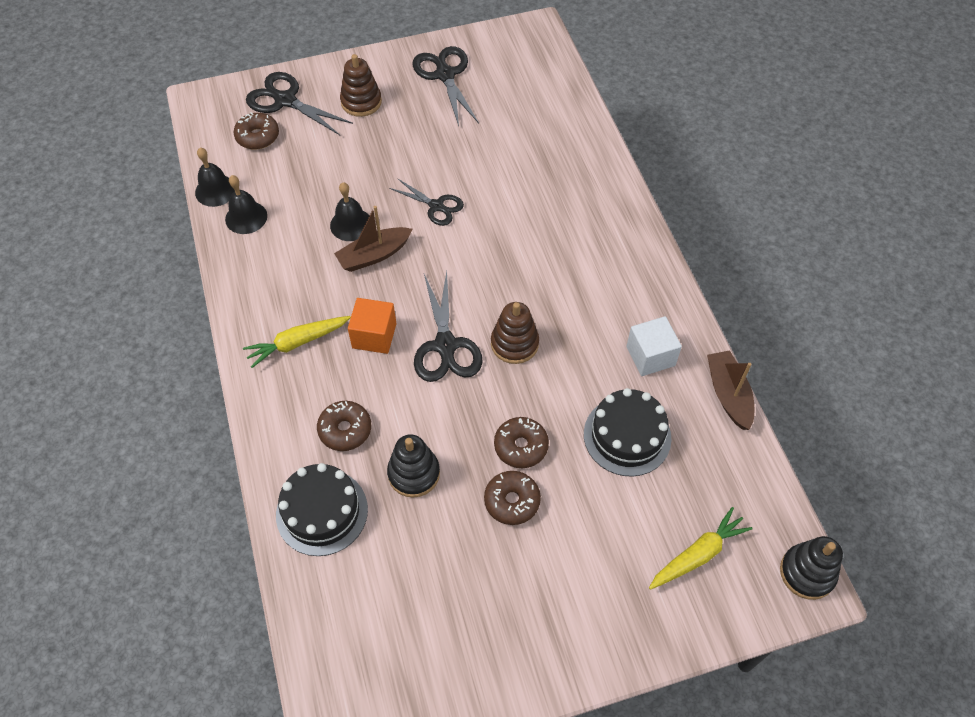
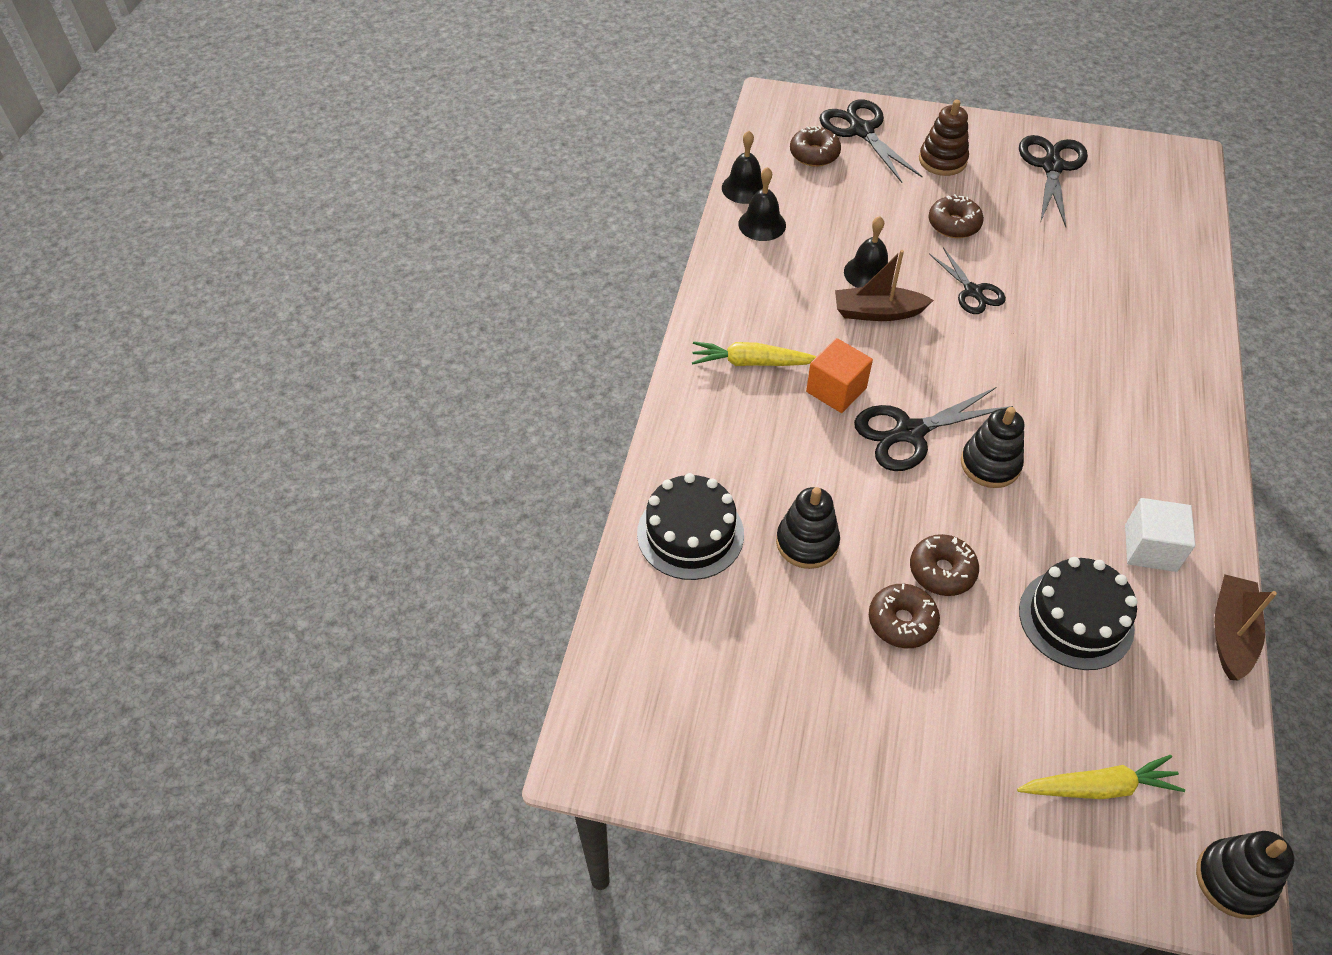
camera: 30 degrees right, 5 degrees down
brown donut [317,401,371,451] -> brown donut moved to [929,194,984,238]
black scissors [414,271,483,382] -> black scissors turned 45 degrees clockwise [854,387,1013,471]
brown stacking toy [491,302,539,364] -> black stacking toy [961,407,1024,488]

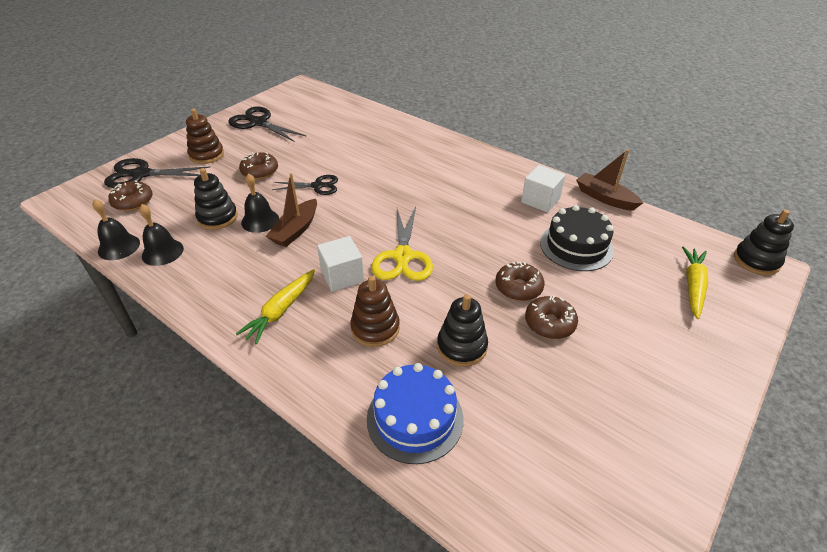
camera: 65 degrees left, 10 degrees down
black cake [637,473,744,580] -> blue cake [367,363,463,464]
orange cube [806,338,873,413] -> white cube [317,236,364,292]
black scissors [854,387,1013,471] -> yellow scissors [371,207,433,281]
black stacking toy [961,407,1024,488] -> black stacking toy moved to [194,168,238,230]
none -> brown stacking toy [350,276,400,347]

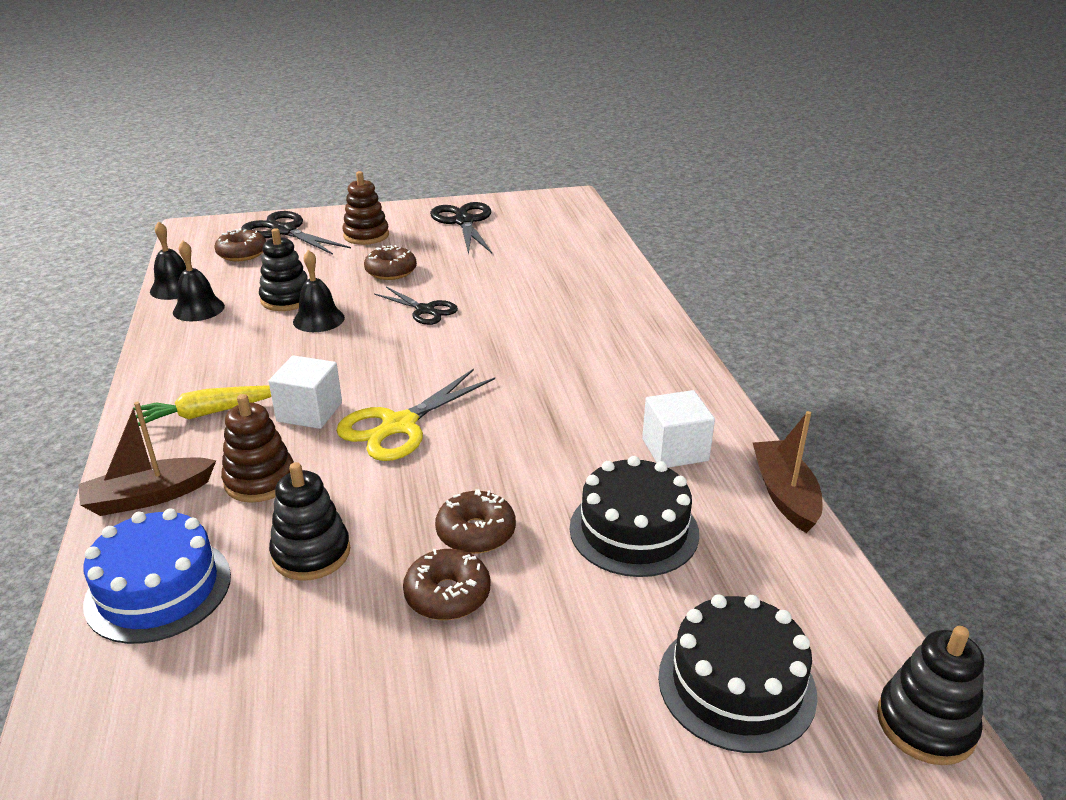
camera: 40 degrees right, 10 degrees down
brown boat [266,173,317,247] -> brown boat moved to [78,402,216,516]
yellow carrot [682,246,708,319] -> black cake [658,594,817,753]

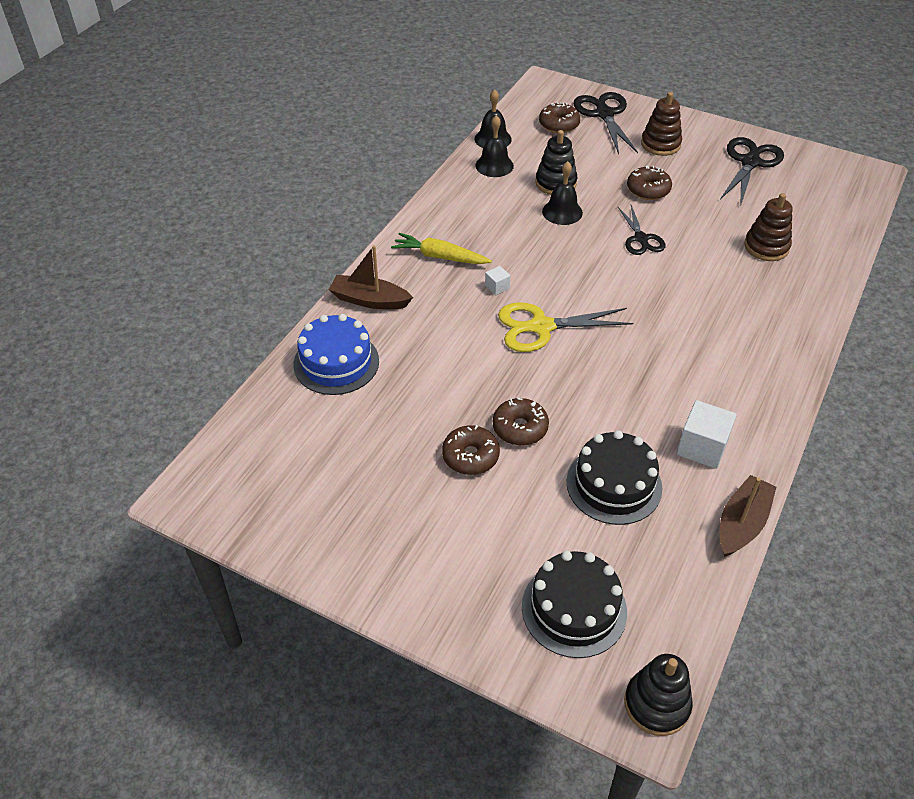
camera: 40 degrees right, 15 degrees up
brown stacking toy [221,394,294,503] -> brown stacking toy moved to [744,193,792,261]
white cube [269,355,342,429] -> white cube [485,266,510,295], size x0.50
black stacking toy [269,462,350,581] -> none

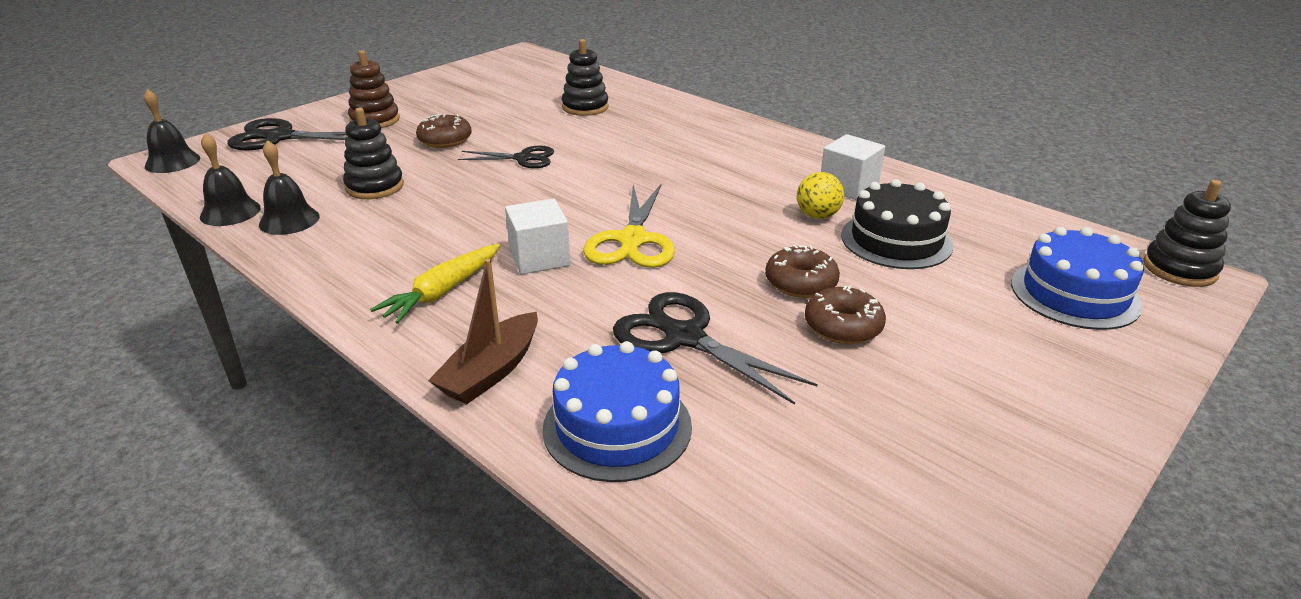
camera: 75 degrees left, 15 degrees down
white cube [485,266,510,295] -> white cube [505,199,571,274], size x1.99
black cake [522,551,627,658] -> blue cake [1011,227,1144,330]
brown donut [539,102,580,133] -> none
black bell [542,161,583,225] -> black bell moved to [143,89,200,173]
black scissors [720,137,784,207] -> black scissors moved to [613,292,818,405]
brown boat [720,475,776,557] -> none
brown stacking toy [744,193,792,261] -> black stacking toy [562,39,609,116]
none -> yellow ball [797,172,844,219]

